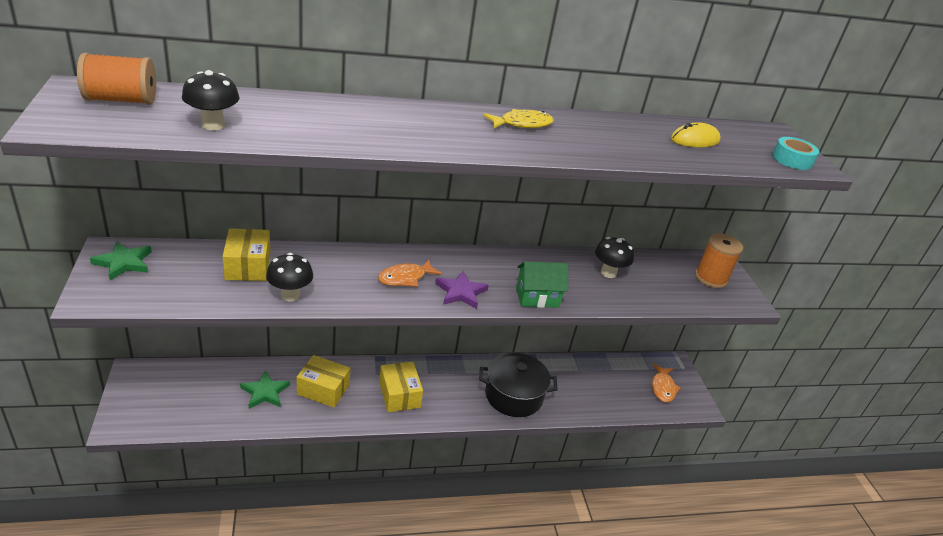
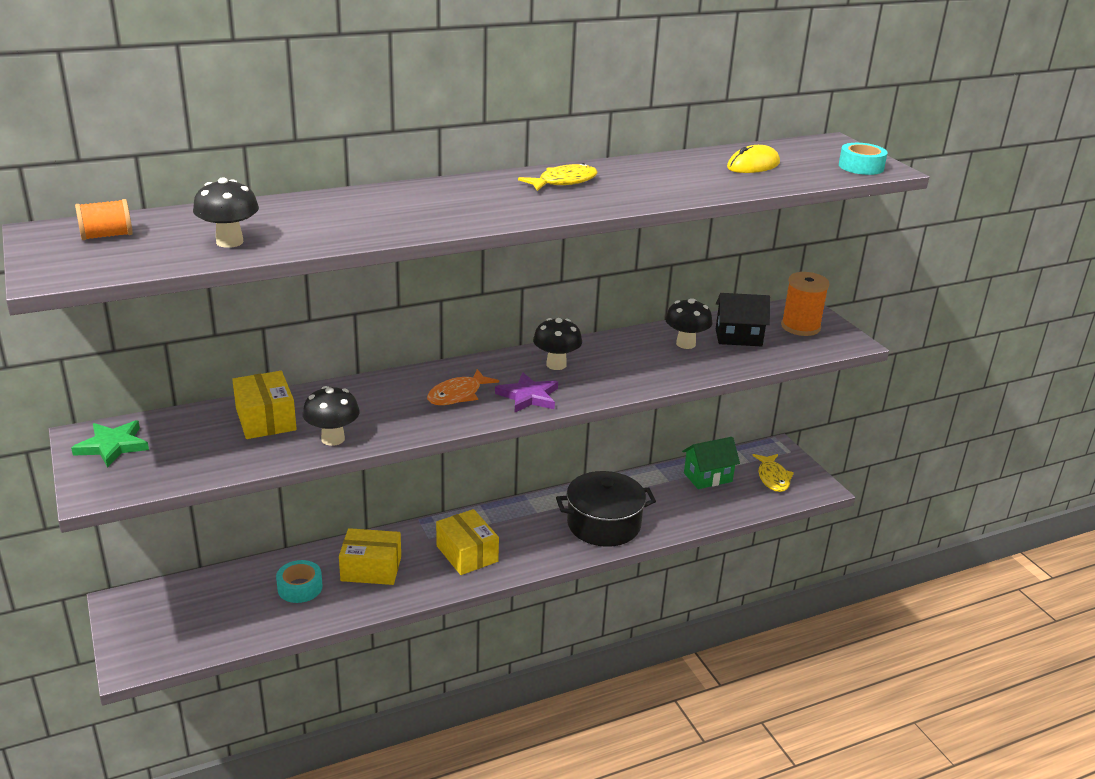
camera: 10 degrees left, 5 degrees down
orange spool [77,52,156,105] -> orange spool [75,199,133,240], size x0.65
green star [240,370,290,409] -> turquoise tape [276,560,322,603]
green house [516,262,568,308] -> green house moved to [682,437,740,489]
orange fish [652,364,681,402] -> yellow fish [752,454,794,492]
none -> black mushroom [533,318,582,370]
none -> black house [716,293,770,346]

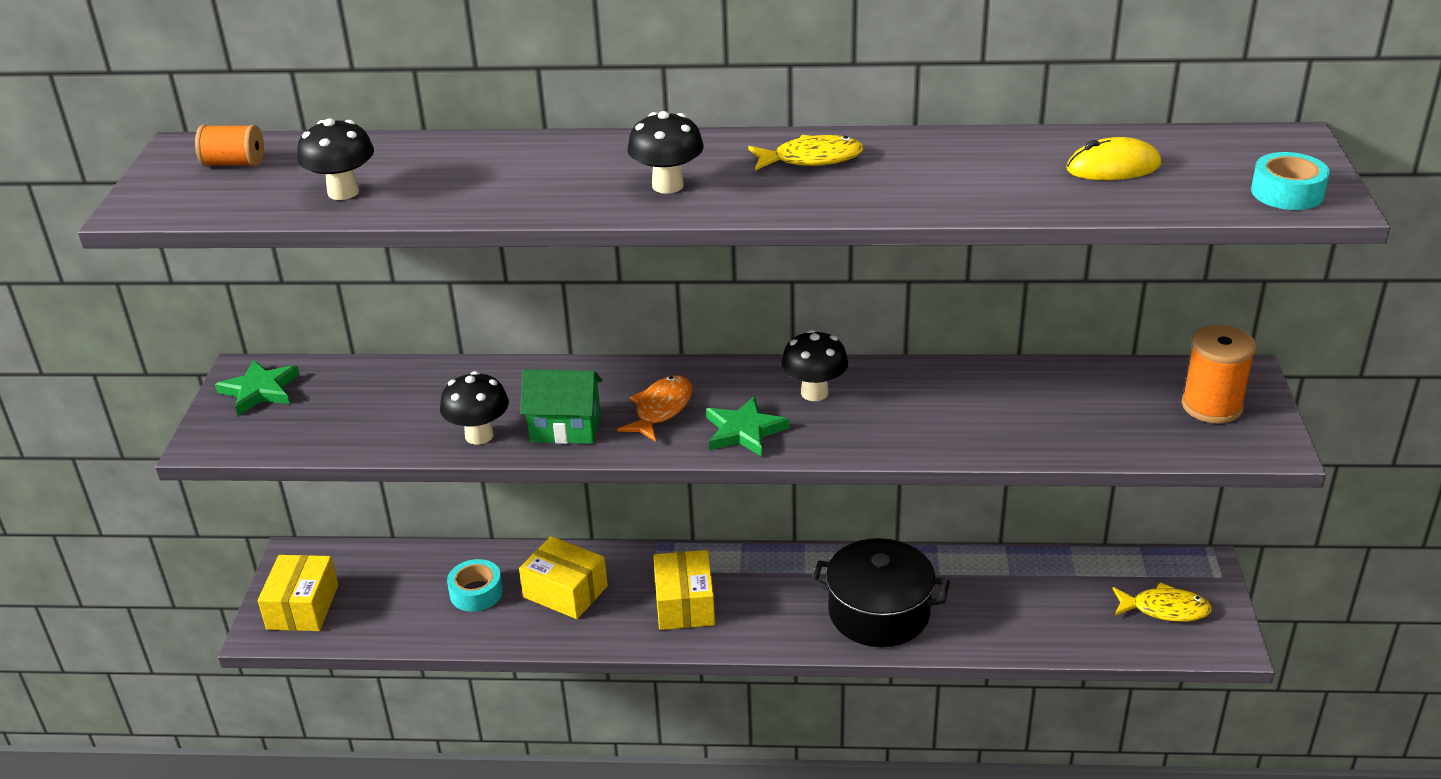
camera: 30 degrees right, 5 degrees up
yellow box [232,371,297,439] -> yellow box moved to [258,555,338,631]
orange fish [427,369,499,405] -> orange fish turned 135 degrees clockwise [617,375,693,442]
purple star [495,372,558,412] -> green star [706,396,790,457]
black mushroom [665,299,712,349] -> black mushroom moved to [627,111,704,194]
green house [682,437,740,489] -> green house moved to [520,369,602,444]
black house [716,293,770,346] -> none
yellow fish [752,454,794,492] -> yellow fish turned 105 degrees counterclockwise [1112,582,1212,622]

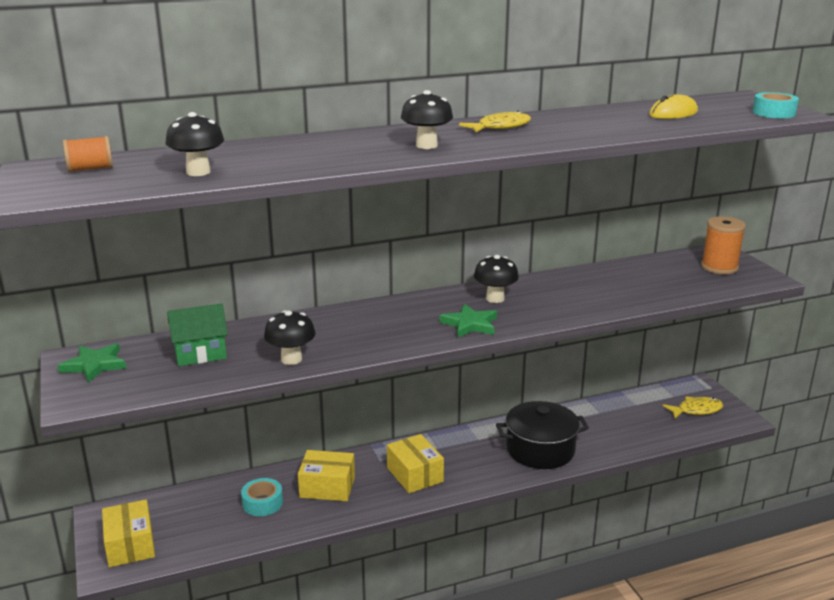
camera: 25 degrees left, 10 degrees down
green house [520,369,602,444] -> green house moved to [167,303,228,366]
orange fish [617,375,693,442] -> none

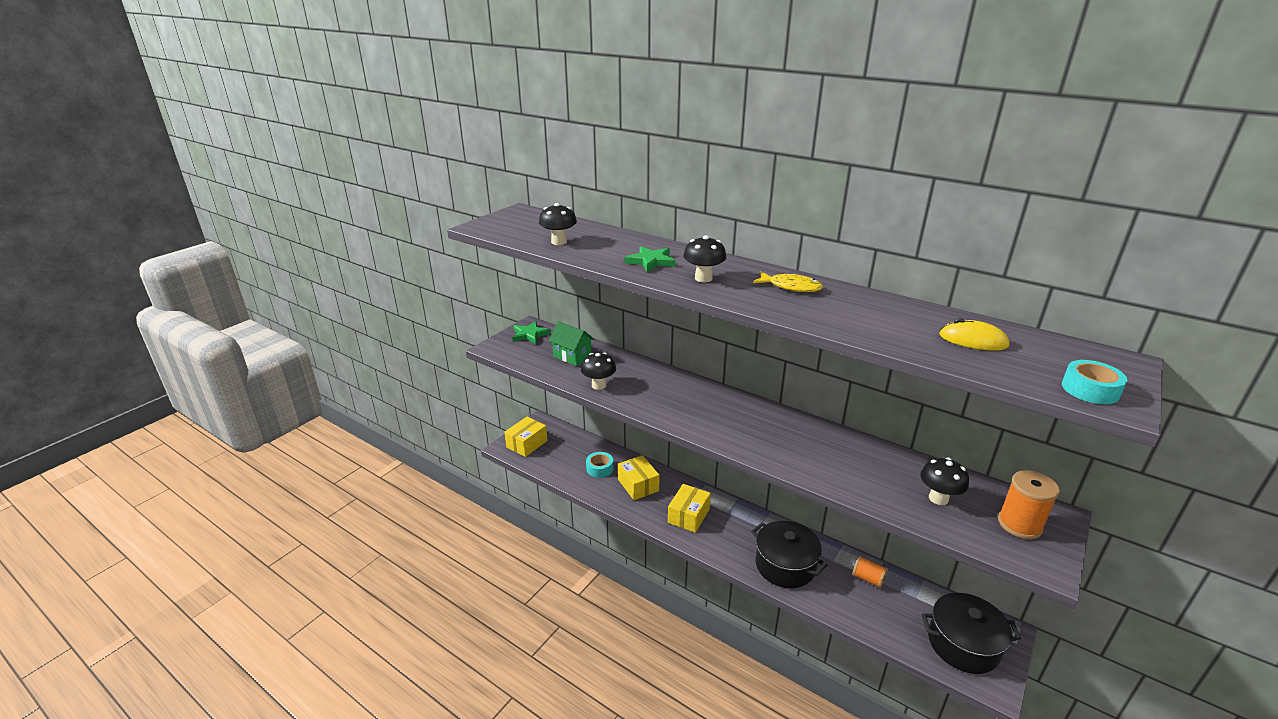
camera: 55 degrees right, 5 degrees up
orange spool [63,136,113,172] -> orange spool moved to [852,556,888,588]
green star [439,304,497,338] -> green star moved to [625,246,675,272]
black mushroom [474,255,519,303] -> black mushroom moved to [920,457,969,505]
yellow fish [663,397,723,419] -> black pot [921,593,1021,674]

